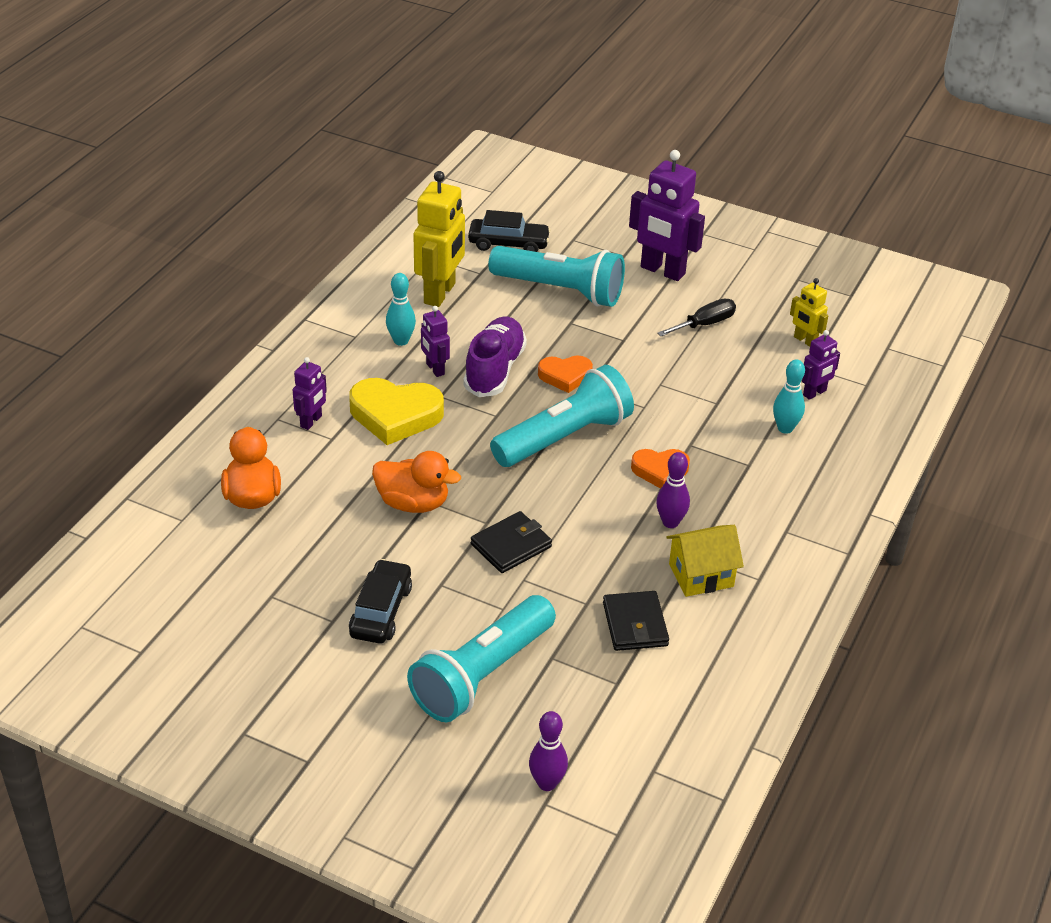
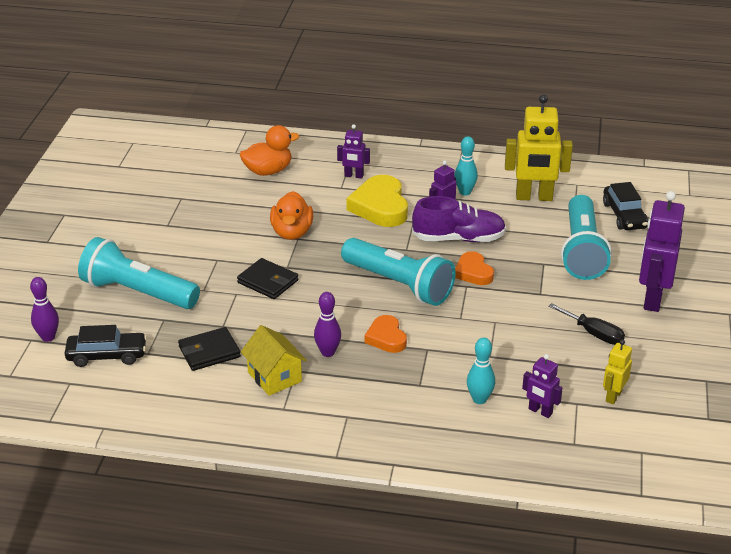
camera: 75 degrees right, 5 degrees down
black car [349,559,412,643] -> black car moved to [65,325,147,367]

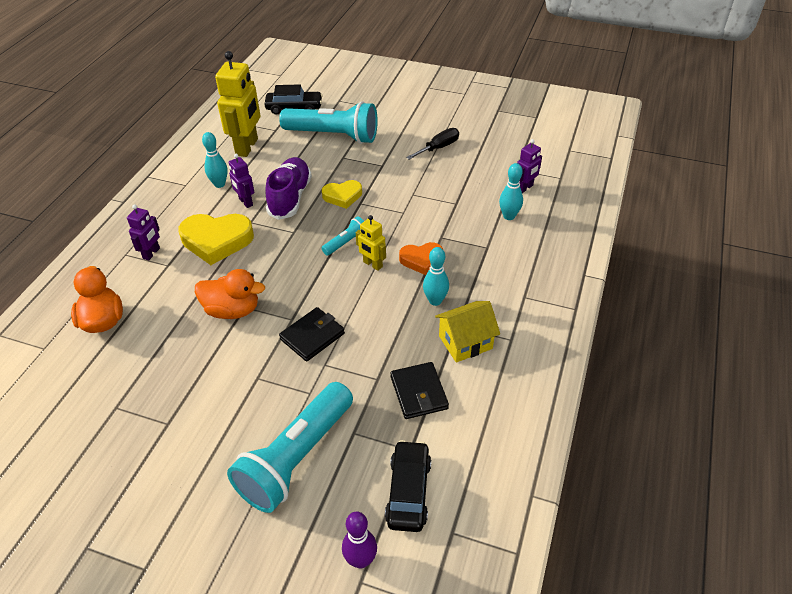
camera: 80 degrees left, 10 degrees up
purple bowling pin [314,292,341,357] -> turquoise bowling pin [423,247,449,306]
turquoise flashlight [341,238,455,306] -> turquoise flashlight [321,217,364,256], size x0.45
orange heart [455,251,494,285] -> yellow heart [322,180,362,209]
yellow robot [603,339,632,404] -> yellow robot moved to [356,215,386,271]
purple robot [639,191,685,312] -> none

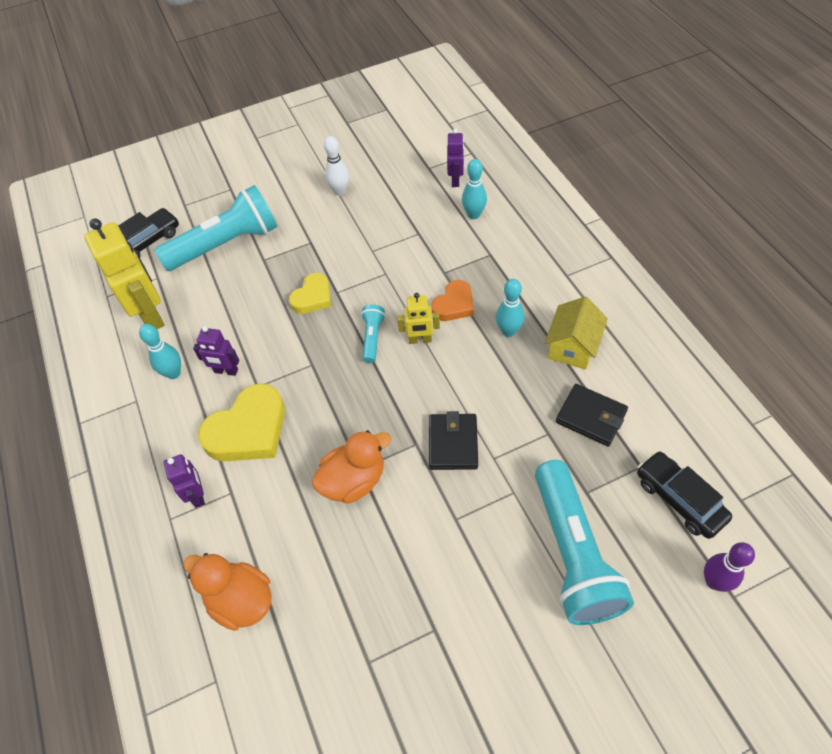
camera: 40 degrees left, 10 degrees up
purple shoe [265,157,312,220] -> none
black screwdriver [406,128,459,160] -> white bowling pin [324,136,349,196]

